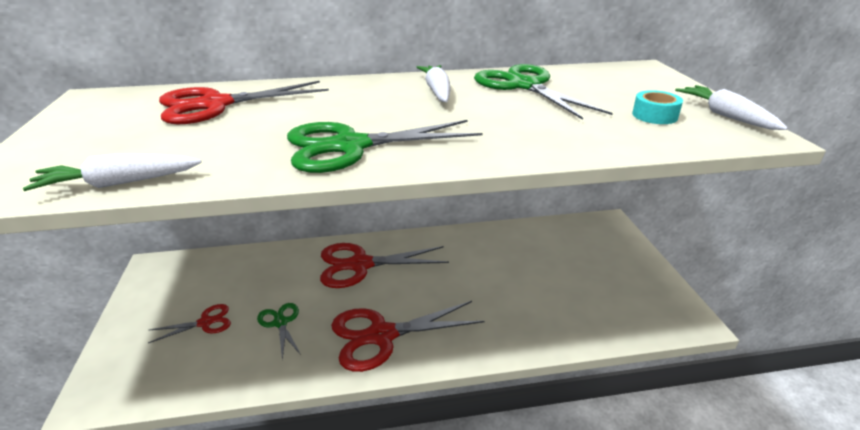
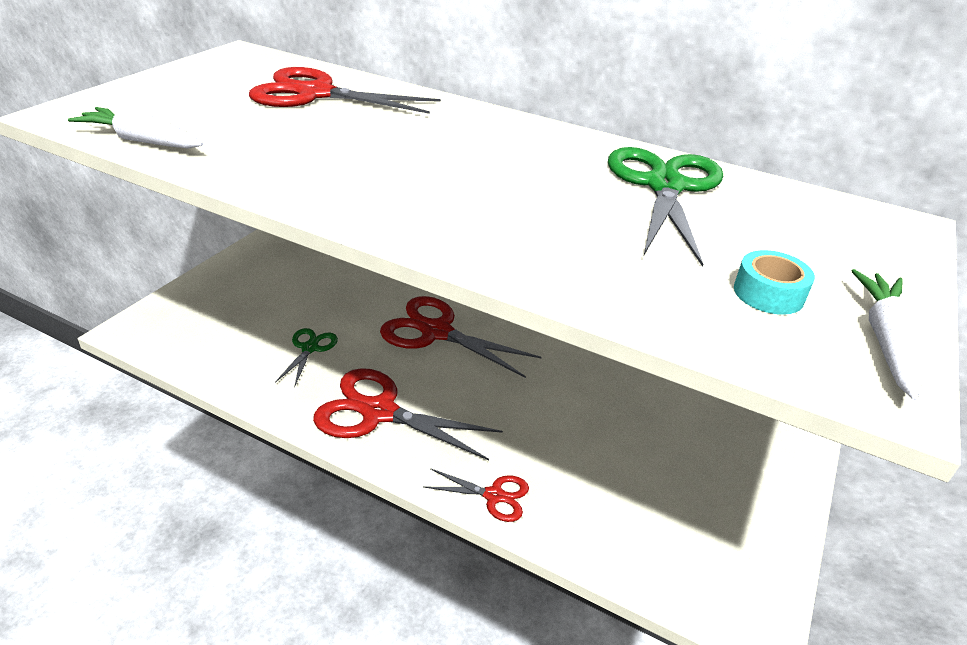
camera: 35 degrees right, 5 degrees up
red scissors [148,304,231,343] -> red scissors moved to [423,468,529,522]
green scissors [287,120,483,173] -> none
white carrot [417,65,450,102] -> none

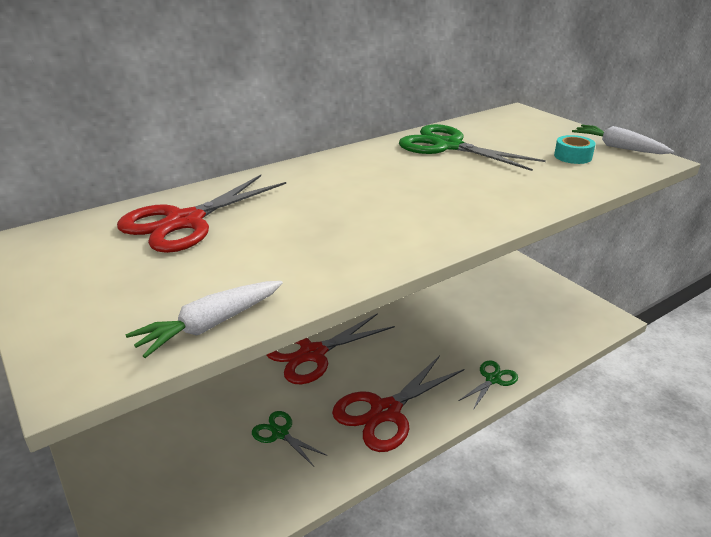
camera: 60 degrees left, 5 degrees down
red scissors [423,468,529,522] -> green scissors [458,360,518,410]

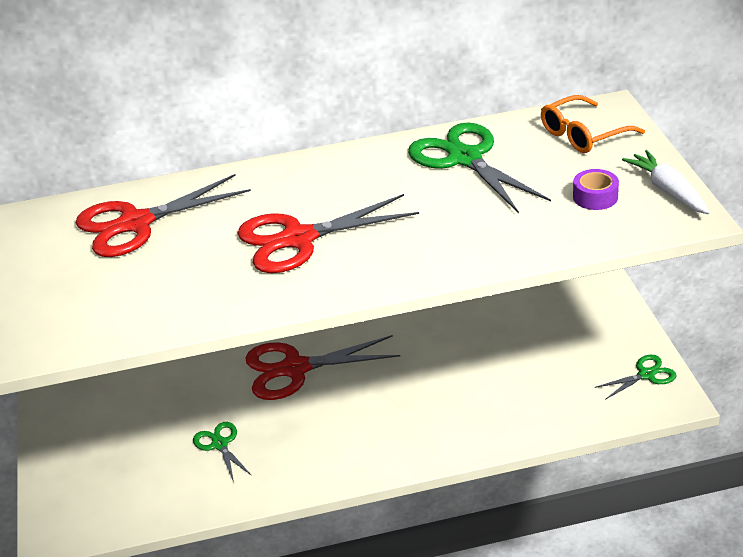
camera: 25 degrees right, 5 degrees up
white carrot [126,281,283,358] -> none
red scissors [332,355,464,452] -> red scissors moved to [237,194,419,273]
green scissors [458,360,518,410] -> green scissors moved to [595,355,677,400]
turquoise tape [554,135,596,164] -> purple tape [573,169,619,210]
none -> orange glasses [541,95,645,153]

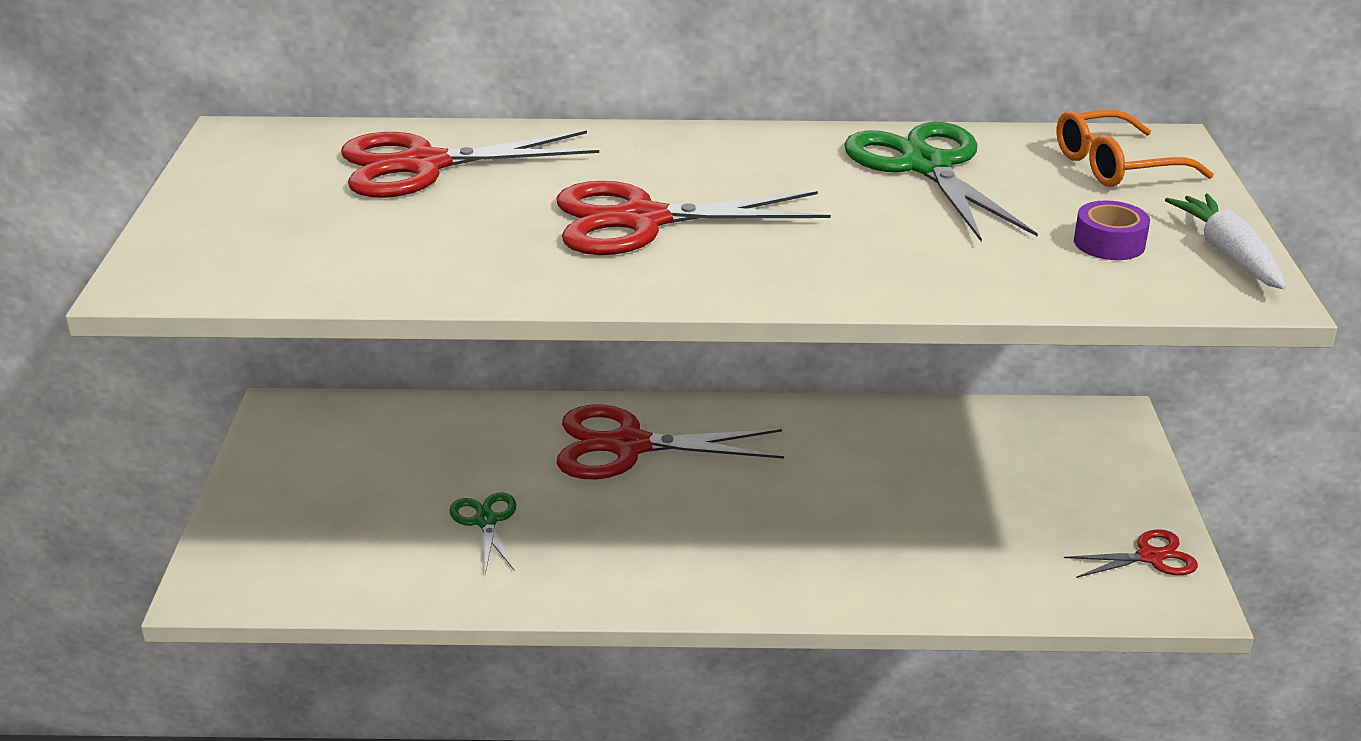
camera: 10 degrees right, 5 degrees down
green scissors [595,355,677,400] -> red scissors [1064,529,1198,578]

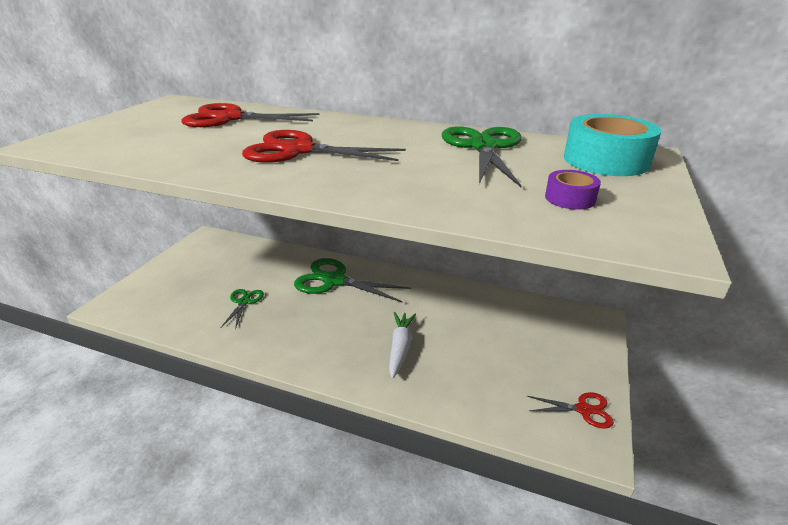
camera: 20 degrees right, 0 degrees up
red scissors [557,405,784,479] -> green scissors [294,258,411,302]
orange glasses [1056,110,1214,187] -> turquoise tape [564,114,661,176]
white carrot [1165,194,1286,289] -> white carrot moved to [389,312,416,379]

